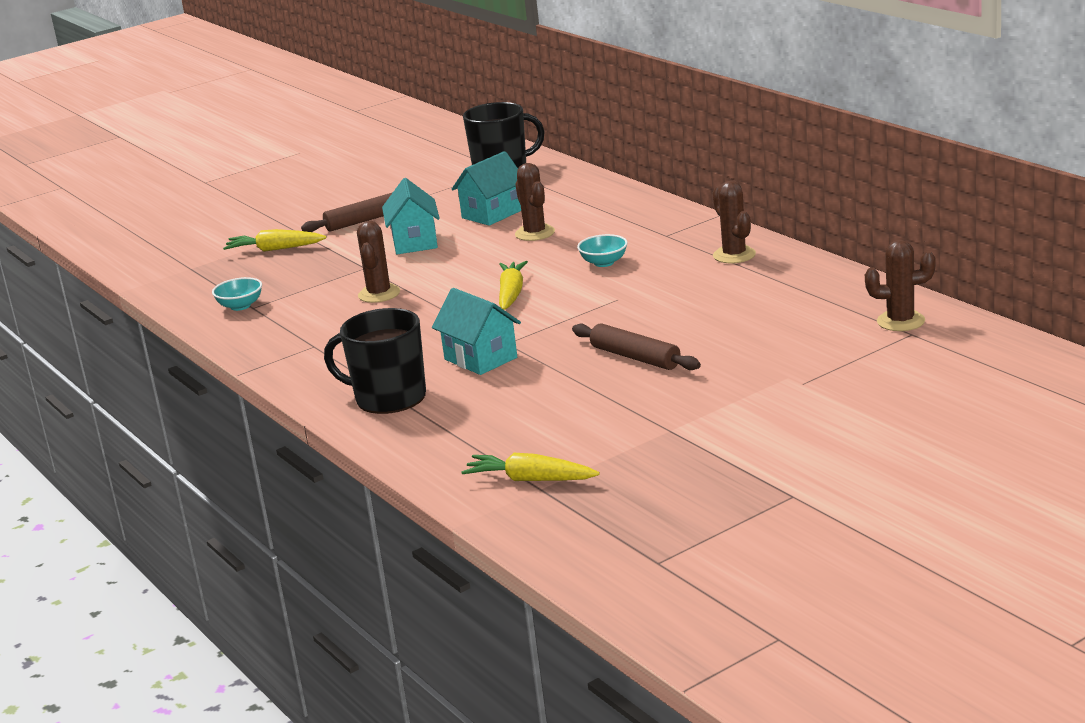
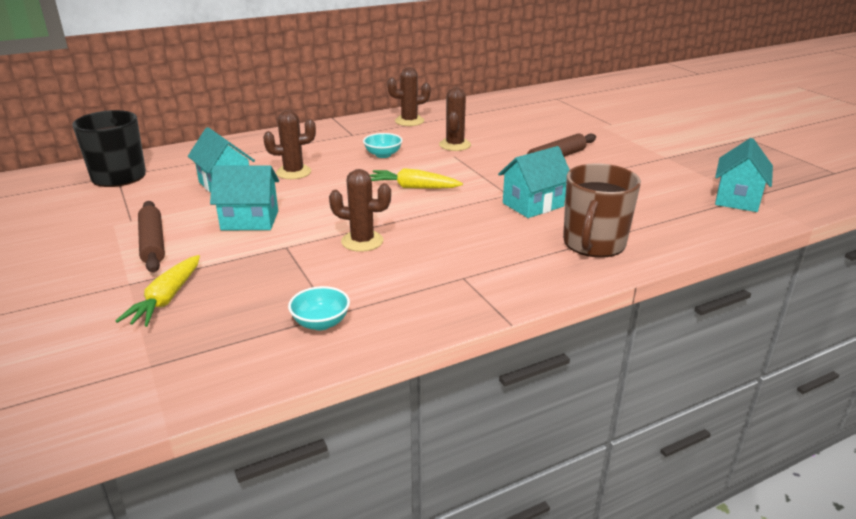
camera: 85 degrees left, 5 degrees up
black mug [324,308,426,414] -> brown mug [563,163,641,258]
yellow carrot [461,453,600,481] -> turquoise house [715,138,773,212]
brown cactus [865,240,936,331] -> brown cactus moved to [439,87,471,151]

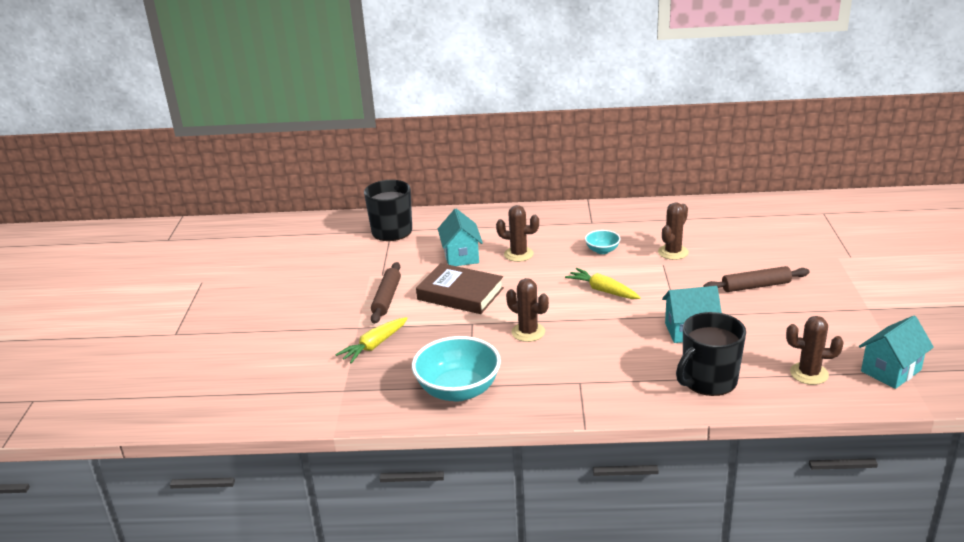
camera: 30 degrees right, 0 degrees up
turquoise house [210,165,279,230] -> brown book [416,263,504,314]
turquoise bowl [288,286,350,330] -> turquoise bowl [412,336,501,402], size x2.02
brown cactus [387,67,431,126] -> brown cactus moved to [786,316,843,385]
brown mug [563,163,641,258] -> black mug [676,312,746,396]

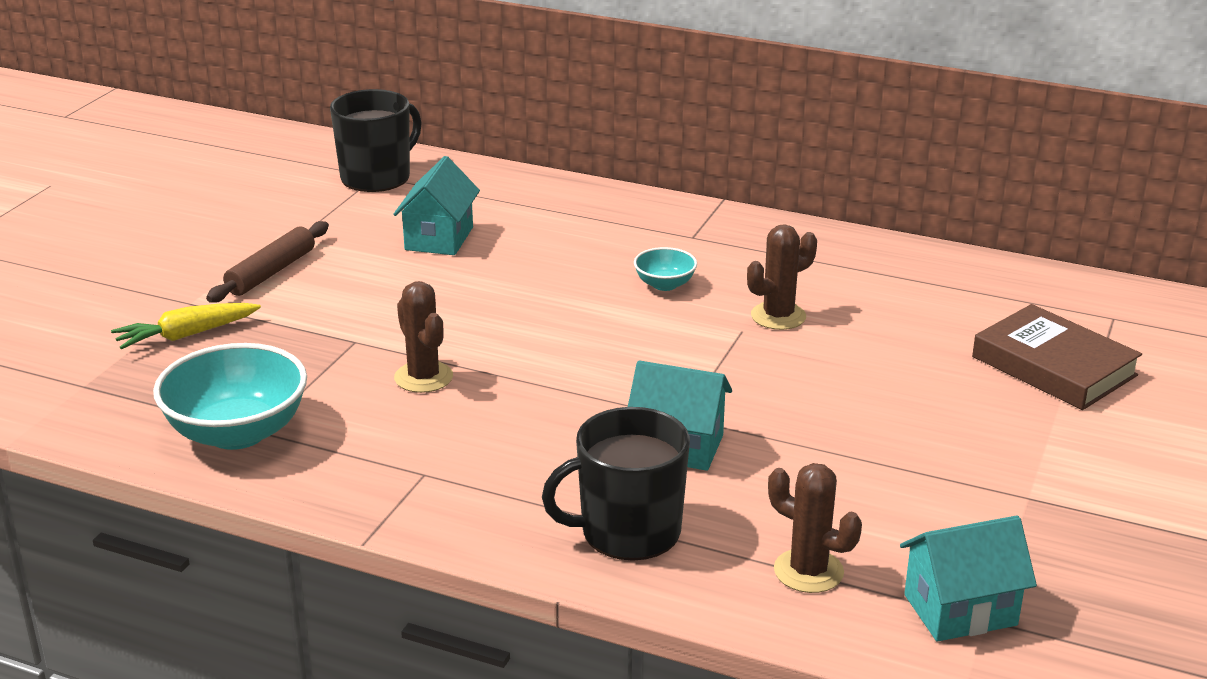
camera: 20 degrees right, 0 degrees up
brown book [416,263,504,314] -> brown book moved to [972,304,1142,410]
brown cactus [496,205,539,262] -> none
yellow carrot [565,268,641,299] -> none
brown rolling pin [703,266,810,292] -> none

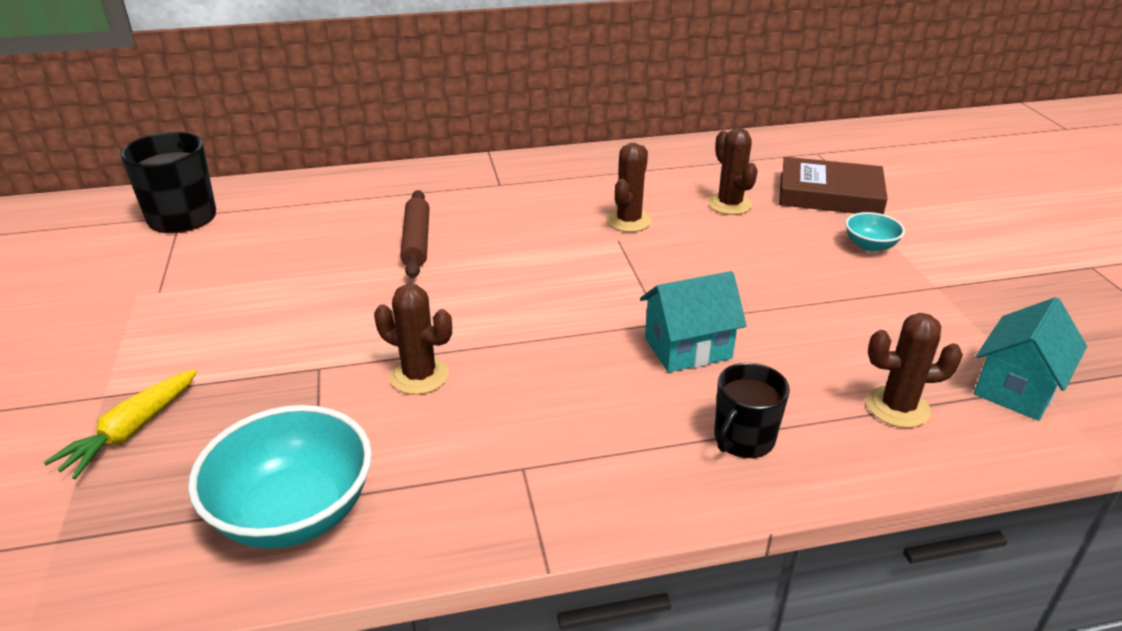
camera: 35 degrees left, 5 degrees up
brown rolling pin [206,221,329,303] -> brown rolling pin moved to [400,190,430,278]
turquoise house [393,156,480,255] -> none
black mug [542,407,690,561] -> black mug [714,363,790,458], size x0.65
turquoise bowl [634,247,697,291] -> turquoise bowl moved to [845,212,905,252]
none -> brown cactus [708,128,758,215]

